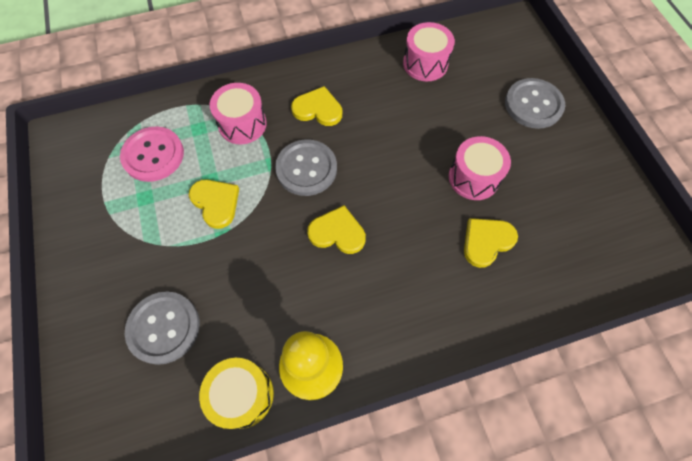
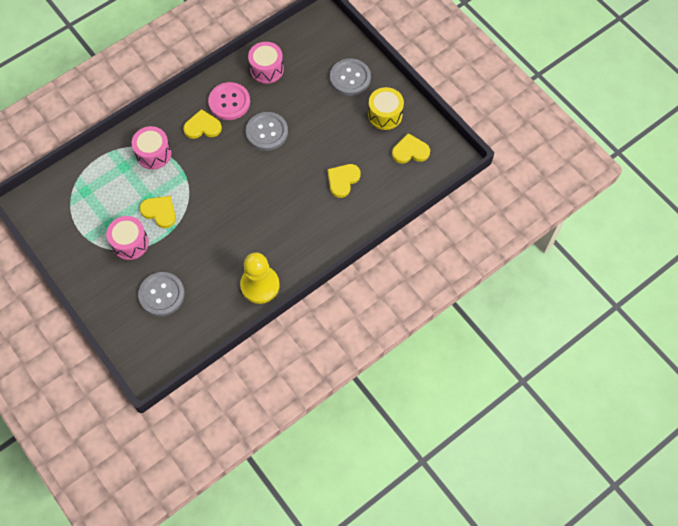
camera: 20 degrees left, 0 degrees up
pink button [120,126,184,182] -> pink button moved to [208,82,250,120]
yellow drum [199,358,274,429] -> yellow drum moved to [368,87,404,130]
grey button [275,139,337,196] -> grey button moved to [246,112,288,151]
yellow heart [307,205,366,254] -> yellow heart moved to [392,133,430,163]
pink drum [449,136,511,200] -> pink drum moved to [106,216,149,260]

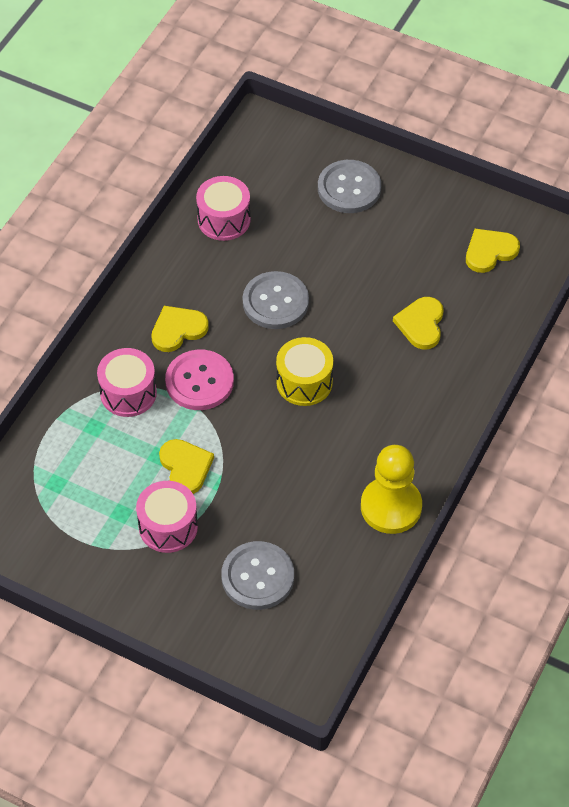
camera: 25 degrees left, 10 degrees down
yellow heart [139,196,176,228] -> yellow heart turned 60 degrees clockwise [159,439,214,494]
pink button [208,82,250,120] -> pink button moved to [165,349,234,410]
yellow drum [368,87,404,130] -> yellow drum moved to [276,337,333,406]

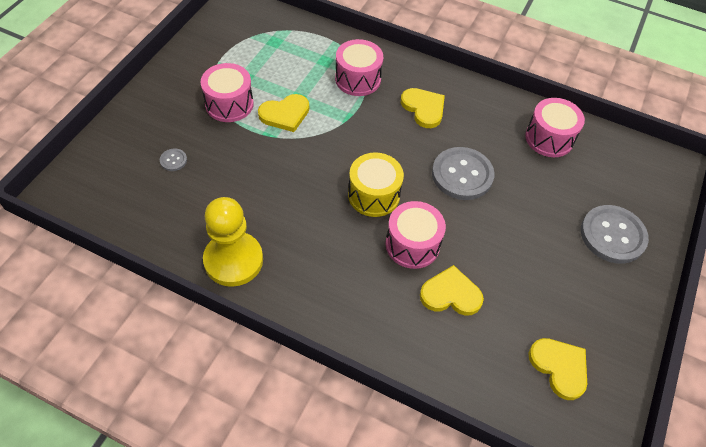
camera: 85 degrees right, 0 degrees up
pink button [165,349,234,410] -> none
grey button [221,541,294,610] -> grey button [160,148,187,171], size x0.43
none -> pink drum [385,201,446,269]

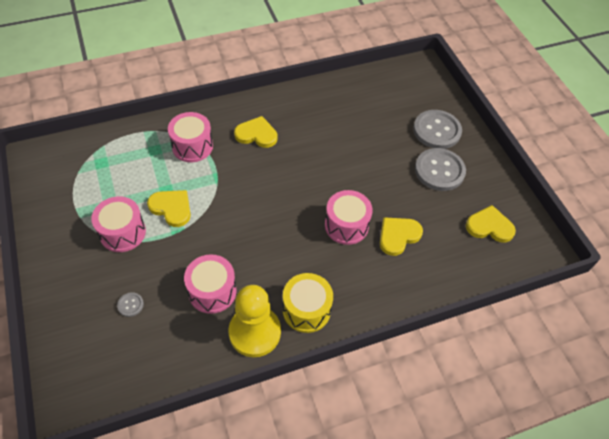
camera: 45 degrees left, 0 degrees up
yellow heart [258,94,309,132] -> yellow heart turned 75 degrees counterclockwise [147,190,191,227]
yellow drum [348,153,404,217] -> yellow drum moved to [283,273,333,333]
grey button [432,147,494,200] -> grey button moved to [415,148,466,191]
pink drum [525,98,585,157] -> pink drum moved to [184,254,237,314]

